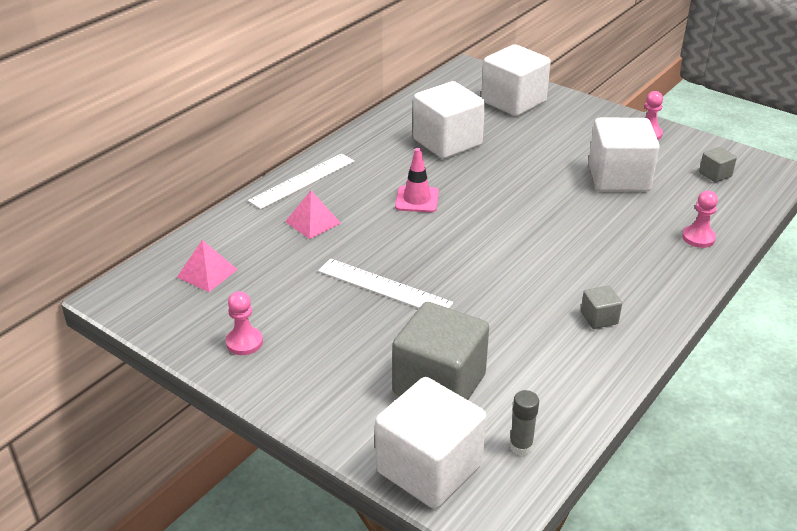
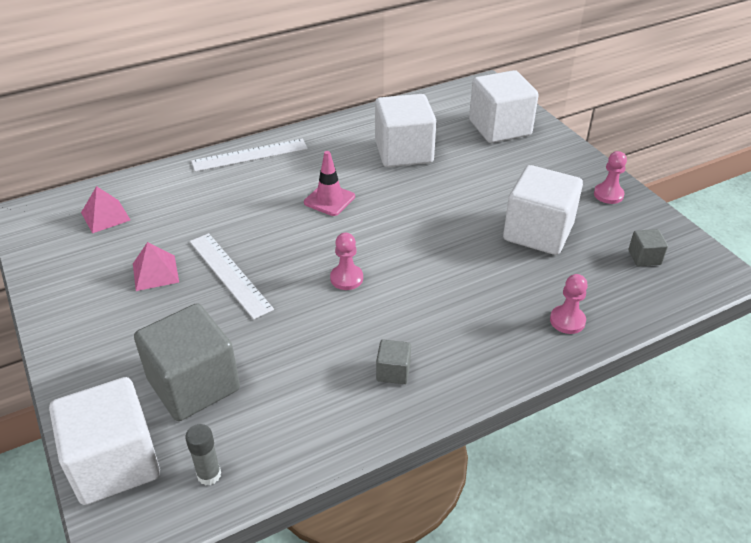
camera: 25 degrees right, 5 degrees up
pink pawn [226,291,263,355] -> pink pawn moved to [330,233,363,290]
pink pyramid [285,191,341,239] -> pink pyramid moved to [133,242,179,291]

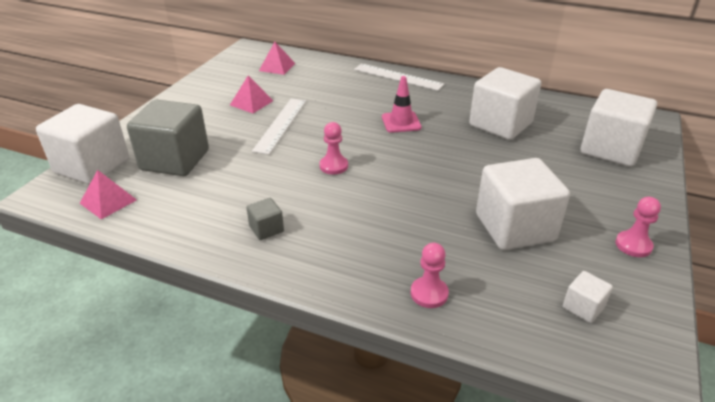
camera: 50 degrees right, 5 degrees down
grey glue stick [185,424,221,485] -> pink pyramid [80,170,137,219]
grey cube [629,229,668,266] -> white cube [563,271,613,323]

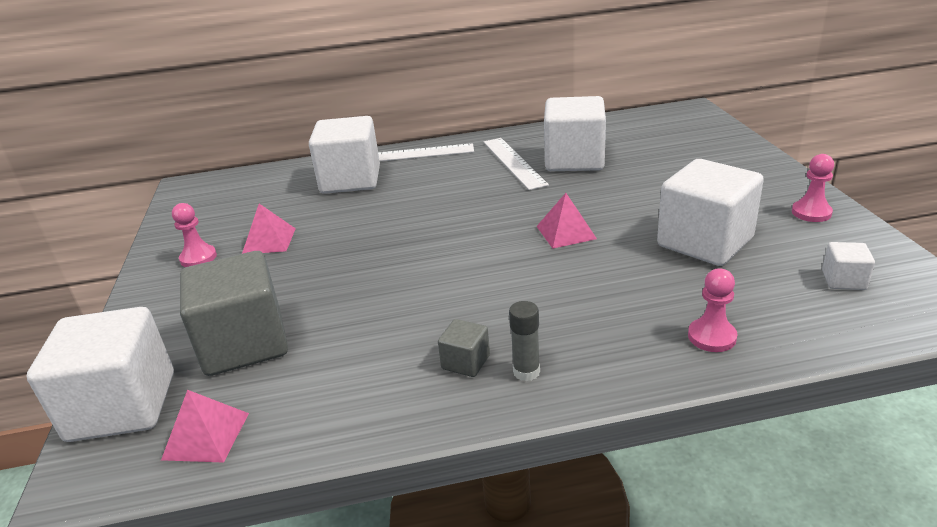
camera: 30 degrees left, 5 degrees down
white ruler [252,98,306,155] -> white ruler moved to [484,138,549,190]
pink pyramid [259,42,295,75] -> pink pyramid moved to [536,193,597,249]
pink pawn [319,122,348,175] -> pink pawn moved to [172,203,217,267]
pink traffic cone [382,76,422,133] -> none
white cube [580,89,657,167] -> white cube moved to [309,116,380,194]
none -> grey glue stick [509,301,540,381]

